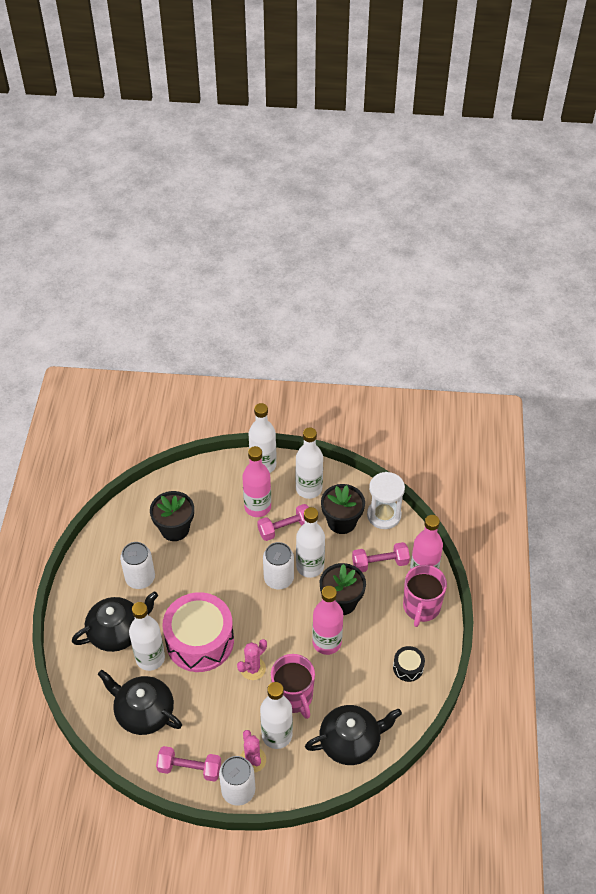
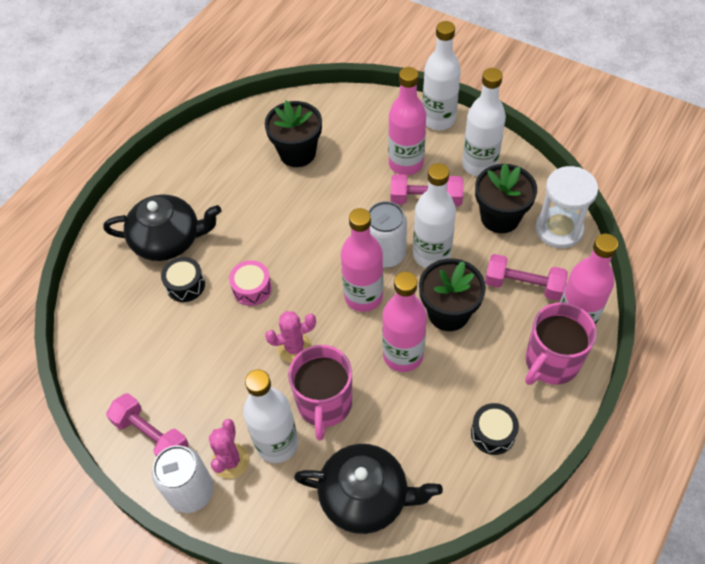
camera: 30 degrees right, 5 degrees up
black teapot [98,670,182,735] -> none
white can [120,542,155,589] -> none
white bottle [129,602,165,671] -> black drum [161,257,205,302]
pink drum [162,592,234,672] -> pink drum [229,260,272,306], size x0.44
none -> pink bottle [341,208,383,312]

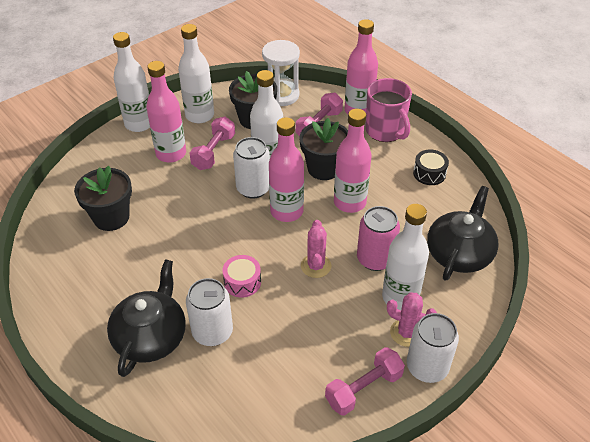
camera: 75 degrees left, 10 degrees down
black drum [161,257,205,302] -> white can [186,278,233,346]
pink mug [288,345,352,441] -> pink can [357,206,400,271]

